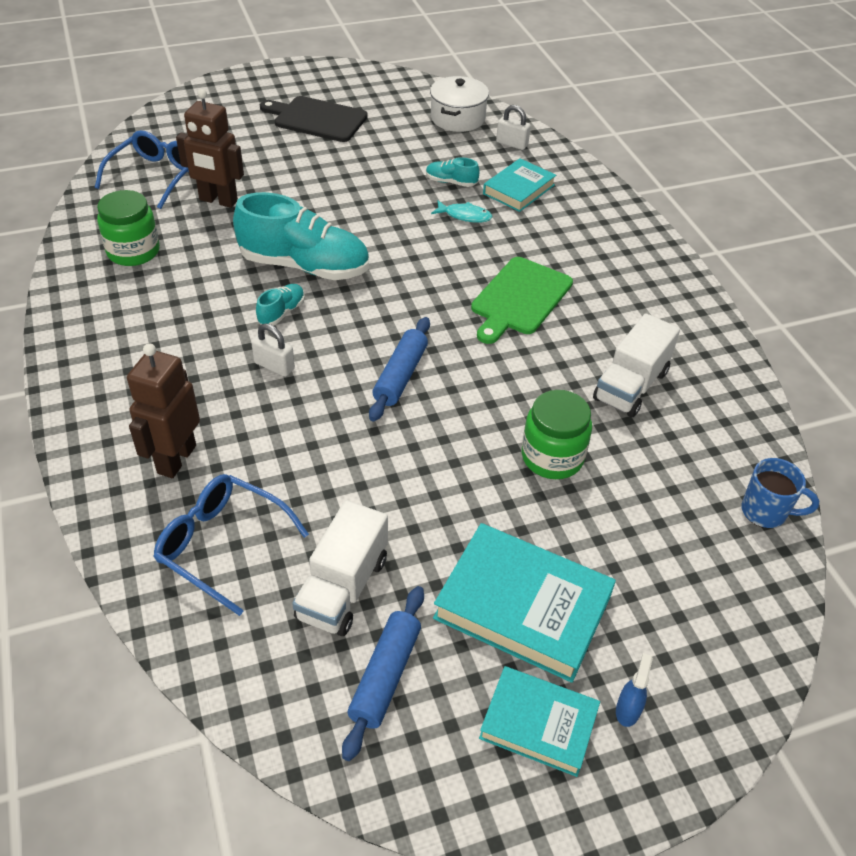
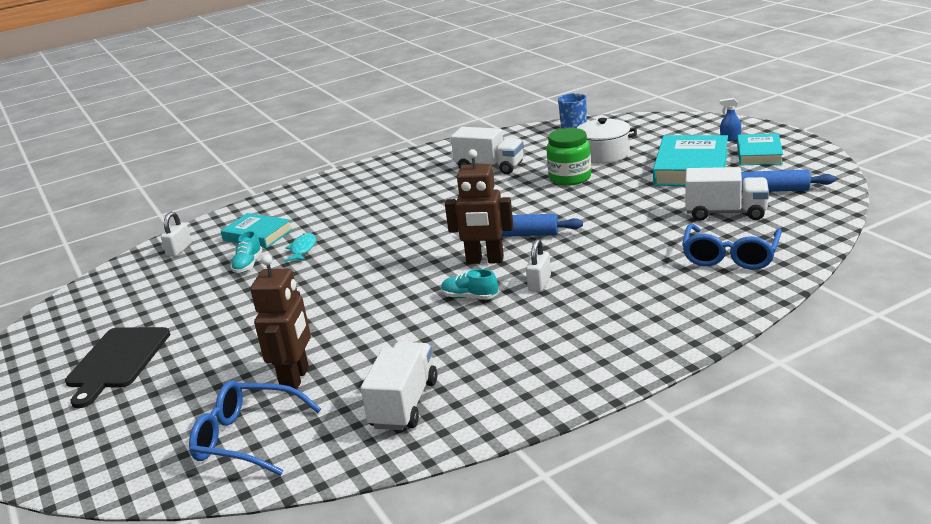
camera: 95 degrees left, 20 degrees down
green jar [97,190,160,266] -> white truck [361,342,437,430]
brown robot [127,343,200,478] -> brown robot moved to [445,149,513,264]
turquoise shoe [233,192,369,280] -> none
white pot [430,76,489,132] -> white pot moved to [577,118,637,163]
green cutting board [471,257,573,344] -> none

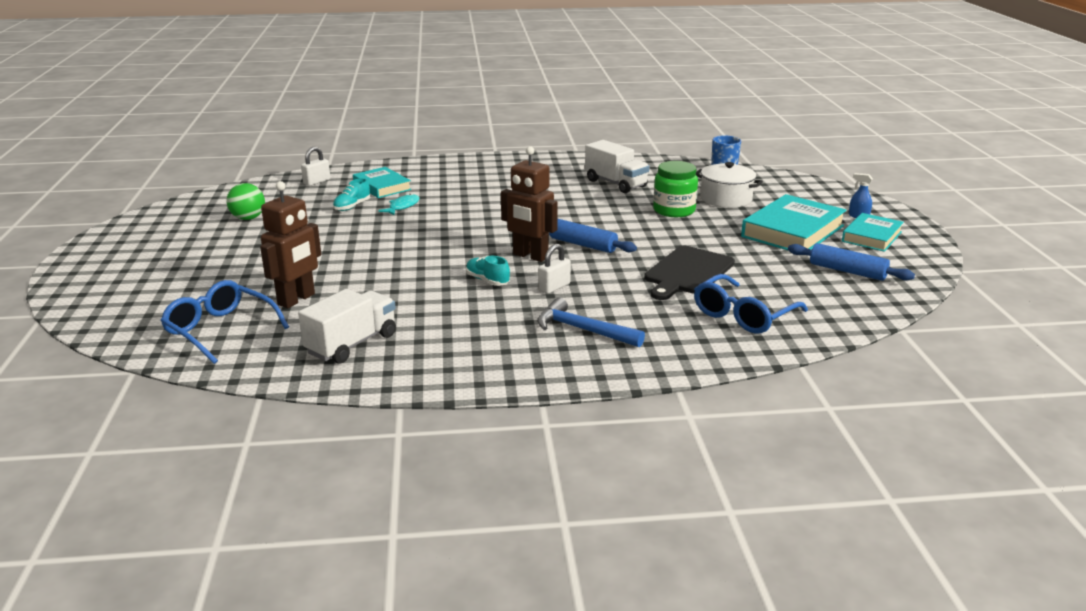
camera: 20 degrees right, 0 degrees up
black cutting board [65,327,170,408] -> black cutting board moved to [644,246,735,300]
white truck [685,167,769,221] -> none
none -> green ball [227,183,265,220]
none -> blue hammer [537,297,645,347]

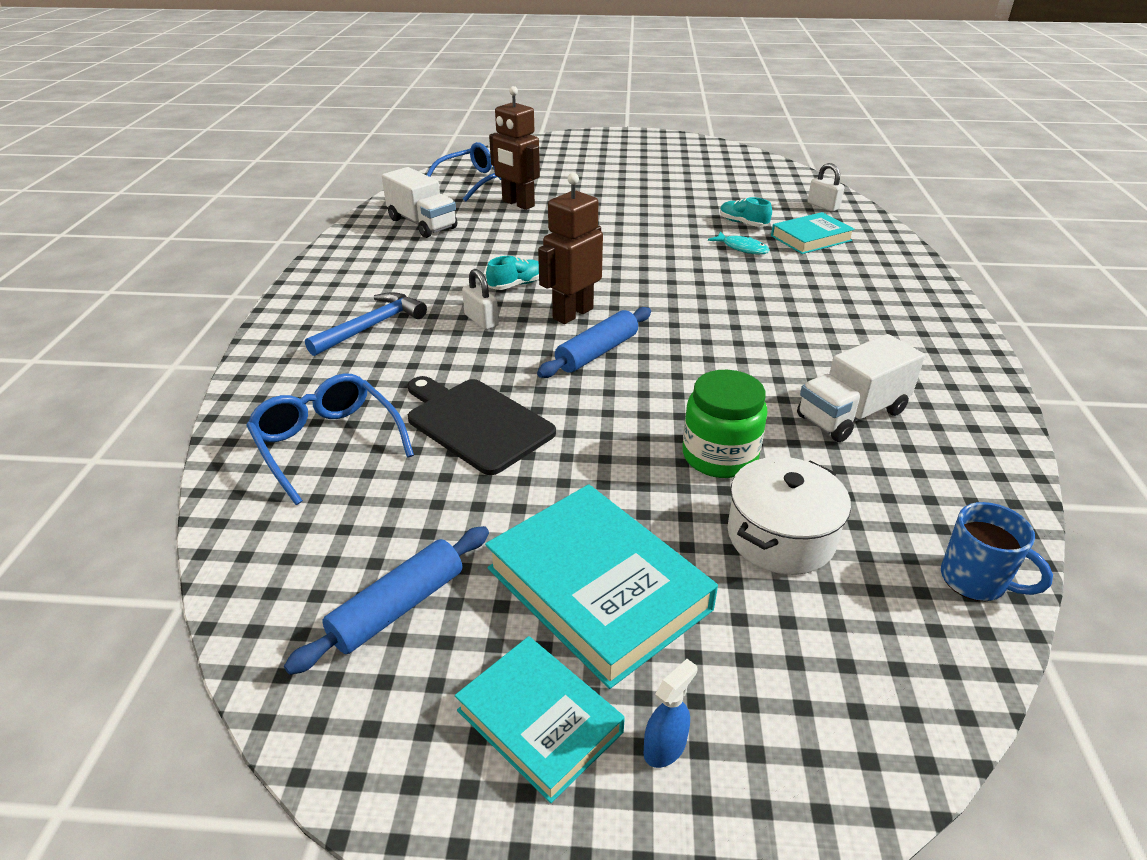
camera: 100 degrees right, 10 degrees up
green ball [227,183,265,220] -> none

